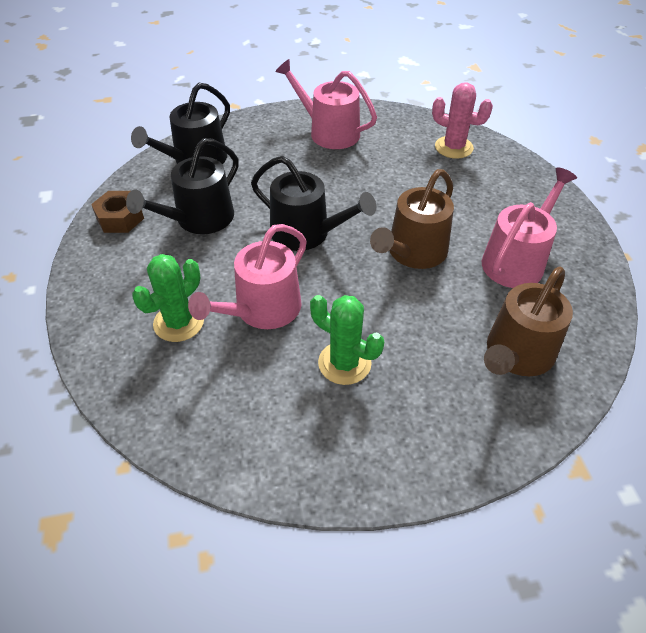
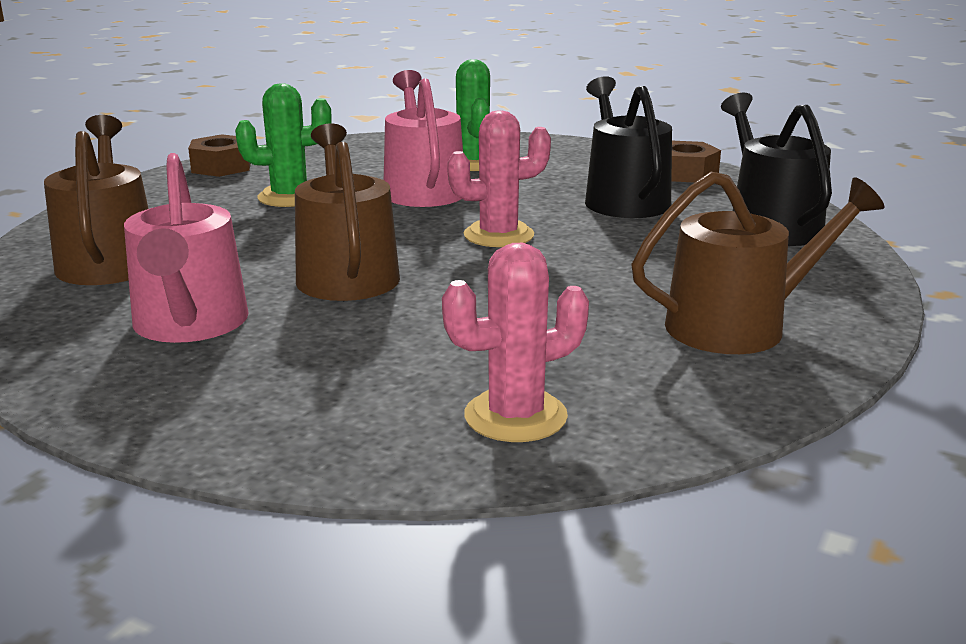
camera: 130 degrees right, 25 degrees down
black watering can [251,156,376,251] -> pink cactus [447,110,551,247]
pink watering can [275,59,377,149] -> brown watering can [631,172,885,354]
none -> brown nut [188,134,251,177]

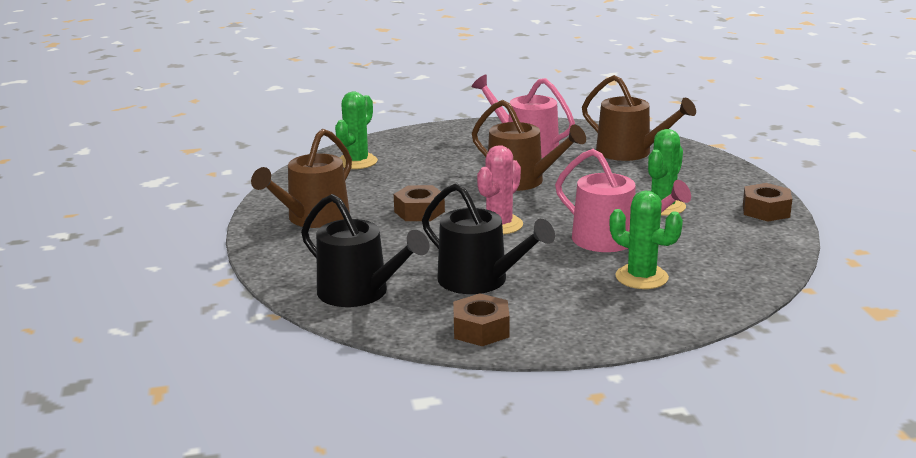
camera: 140 degrees right, 0 degrees up
pink cactus [442,243,589,442] -> green cactus [335,92,378,169]
none -> brown nut [394,185,445,221]

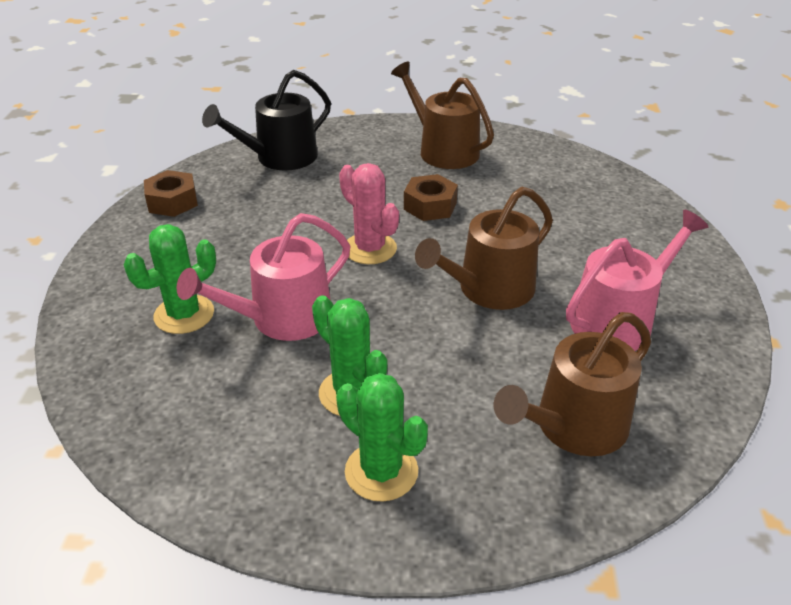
camera: 105 degrees right, 15 degrees up
green cactus [335,92,378,169] -> green cactus moved to [336,373,428,502]
black watering can [422,183,555,294] -> none
brown nut [743,183,792,222] -> none

